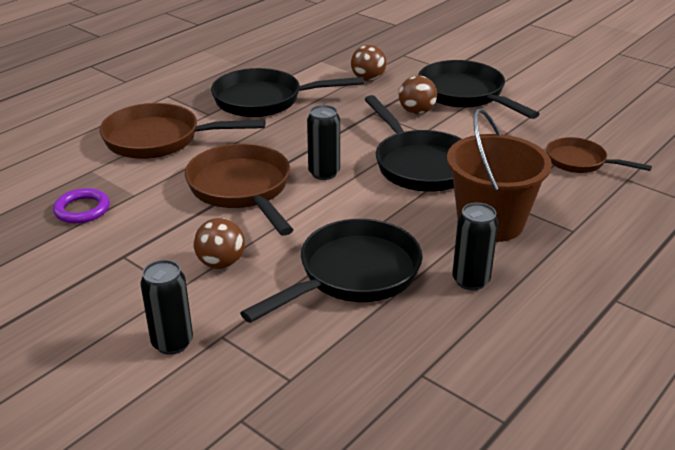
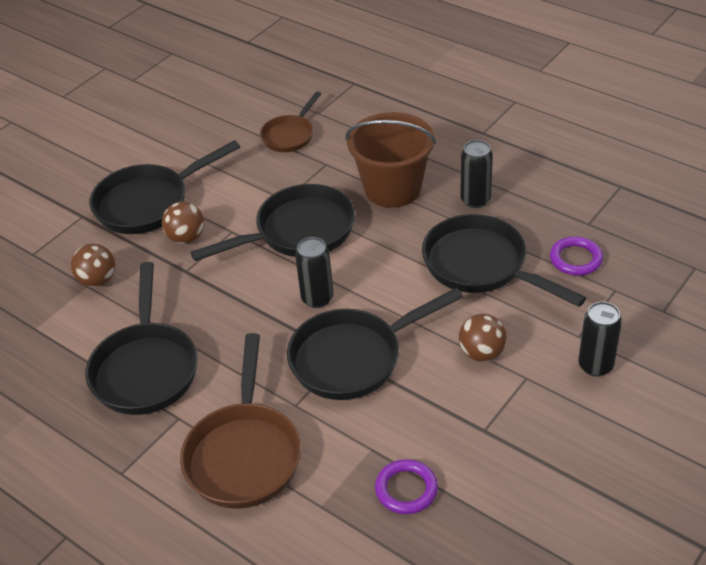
camera: 90 degrees left, 10 degrees up
brown pan [185,143,294,236] -> black pan [287,288,463,400]
none -> purple ring [550,236,603,276]

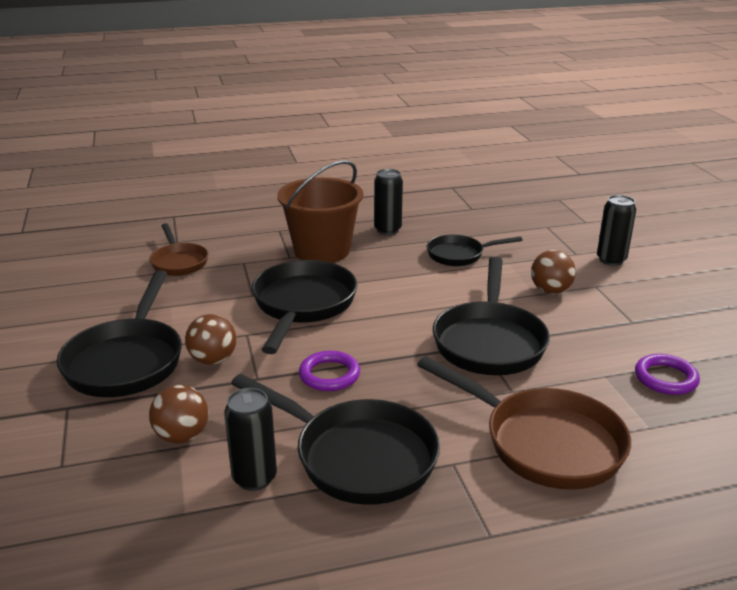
camera: 55 degrees left, 15 degrees down
black can [295,237,334,308] -> black can moved to [224,388,277,491]
black pan [422,214,586,307] -> black pan [427,234,522,266], size x0.60
purple ring [550,236,603,276] -> purple ring moved to [299,351,360,391]

